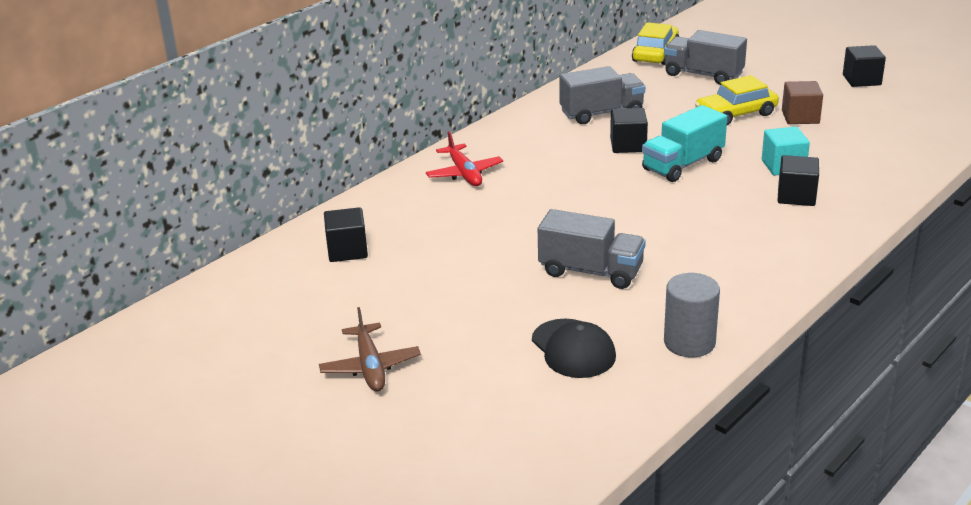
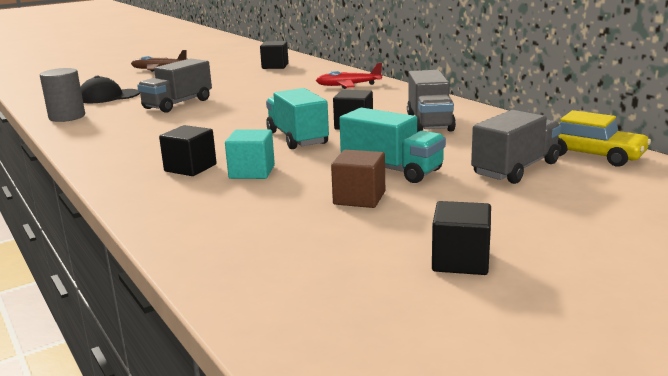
camera: 105 degrees right, 10 degrees down
yellow car [695,75,779,125] -> turquoise truck [339,108,446,183]

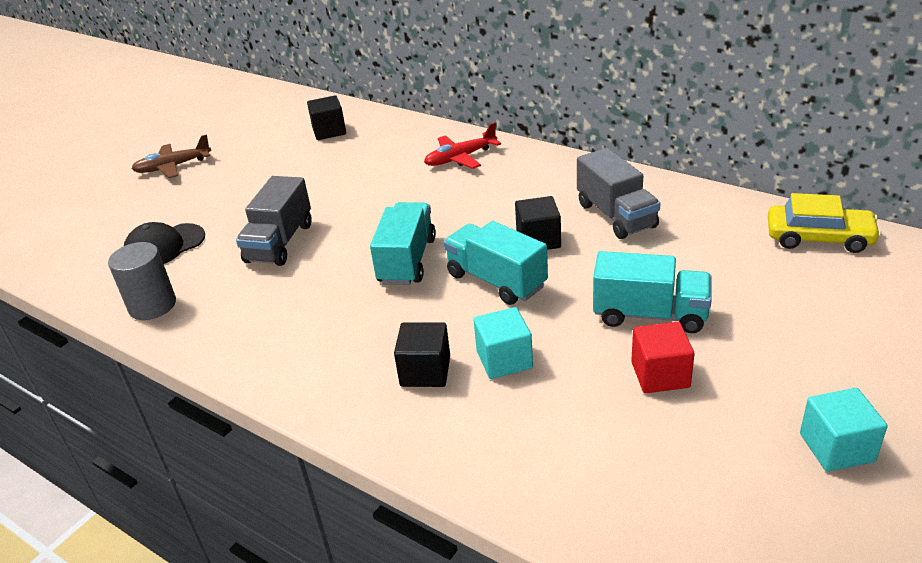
camera: 20 degrees left, 15 degrees up
brown cube [331,150,385,208] -> red cube [631,322,695,393]
black cube [432,201,491,275] -> turquoise cube [800,388,888,472]
grey truck [471,110,561,184] -> none
none -> turquoise truck [370,202,436,285]

